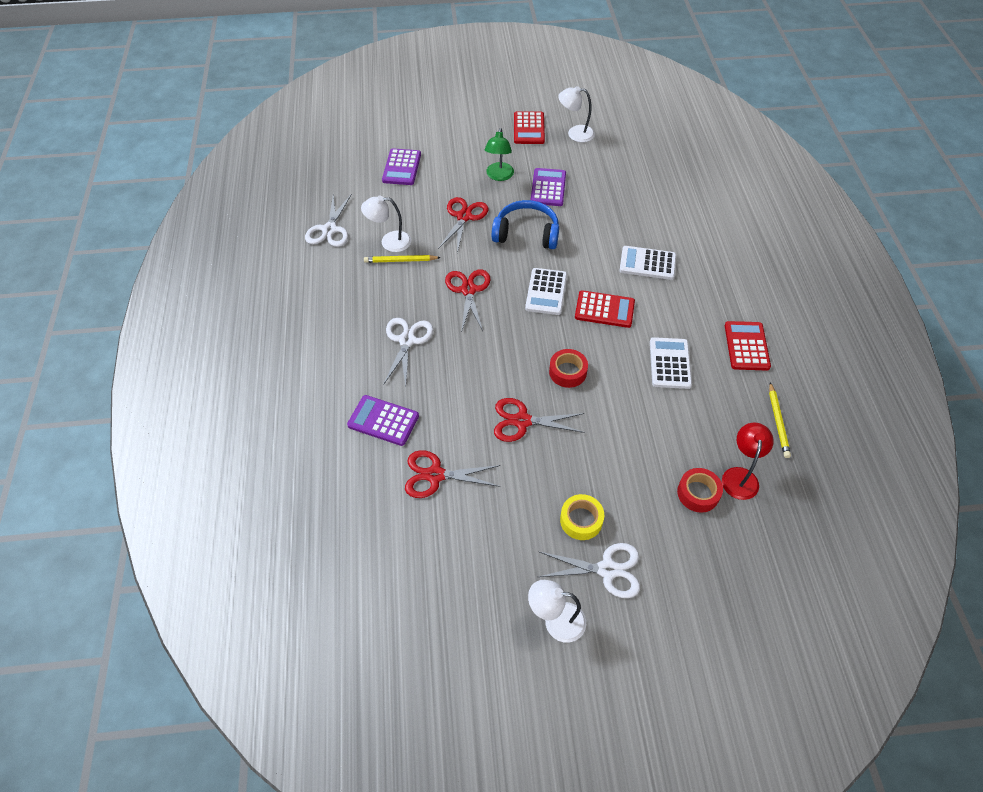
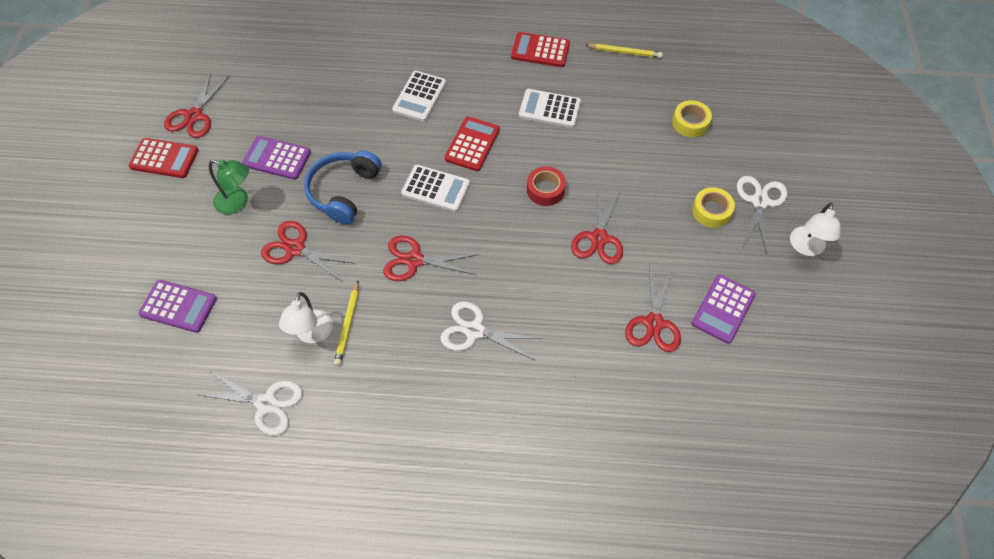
camera: 80 degrees left, 5 degrees up
purple calculator [347,395,419,446] -> purple calculator moved to [691,275,756,344]
white lamp [558,86,595,142] -> red scissors [164,72,229,138]
red tape [677,468,723,513] -> yellow tape [672,100,712,137]
red lamp [722,422,774,500] -> none

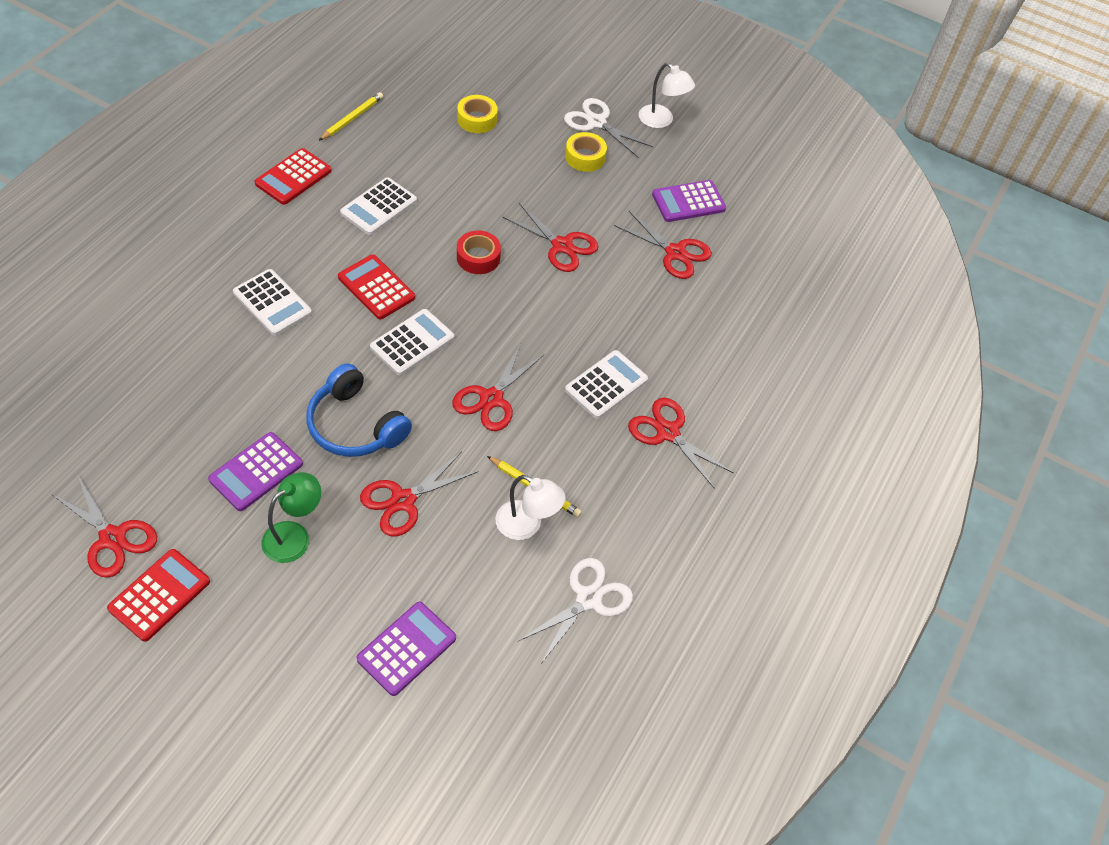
camera: 70 degrees left, 5 degrees down
white scissors [440,302,542,360] -> white calculator [565,350,648,419]
purple calculator [691,275,756,344] -> purple calculator turned 105 degrees clockwise [652,180,726,222]
none -> red scissors [628,398,734,489]

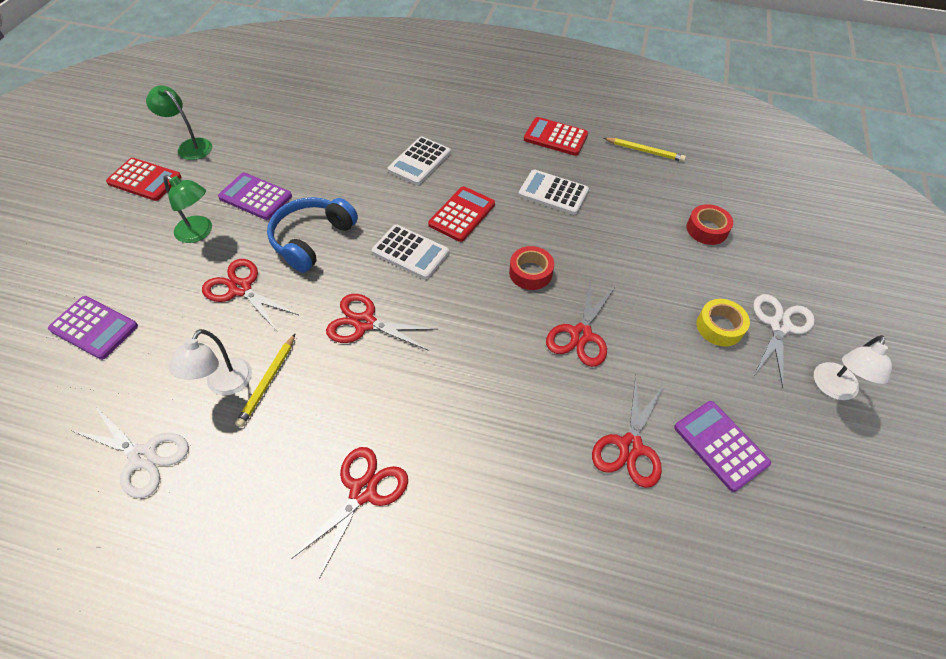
camera: 80 degrees right, 0 degrees up
red scissors [50,476,157,578] -> green lamp [146,85,212,160]
yellow tape [457,95,498,133] -> red tape [686,204,733,245]
white calculator [565,350,648,419] -> none

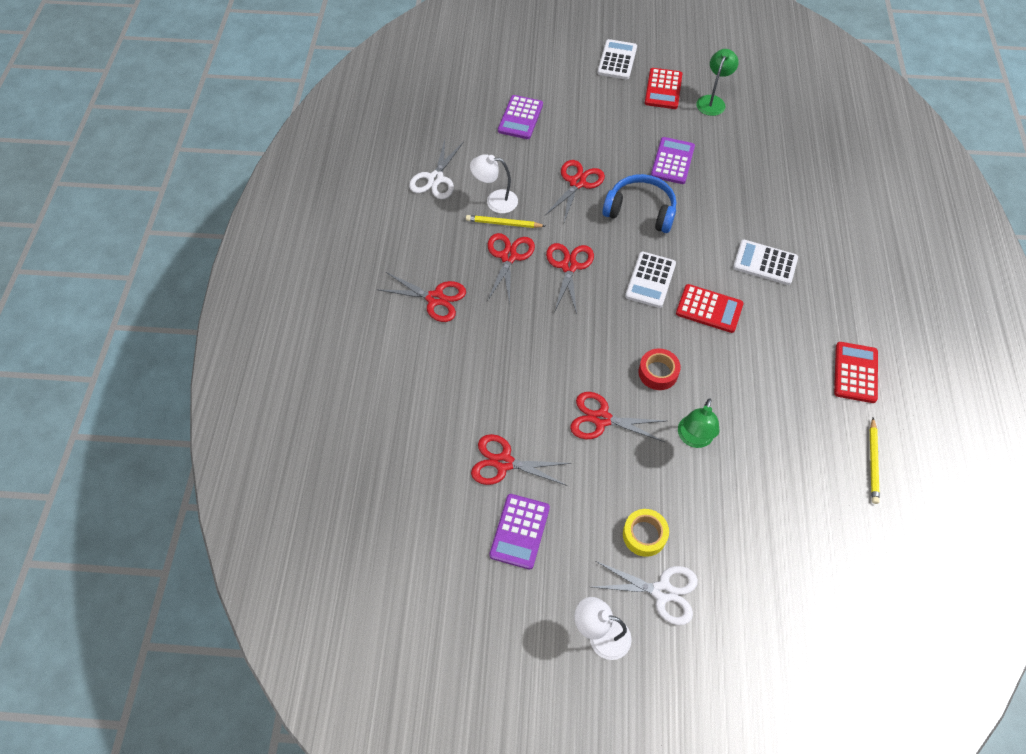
camera: 80 degrees right, 5 degrees up
green lamp [163,175,212,243] -> green lamp moved to [678,398,720,448]
white calculator [518,170,589,215] -> white calculator moved to [597,39,637,79]
purple calculator [674,401,771,492] -> purple calculator turned 150 degrees clockwise [489,494,550,570]
red tape [686,204,733,245] -> none
none -> red scissors [487,233,535,304]

